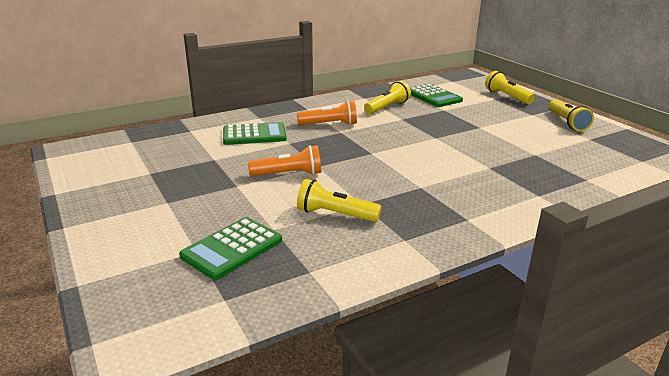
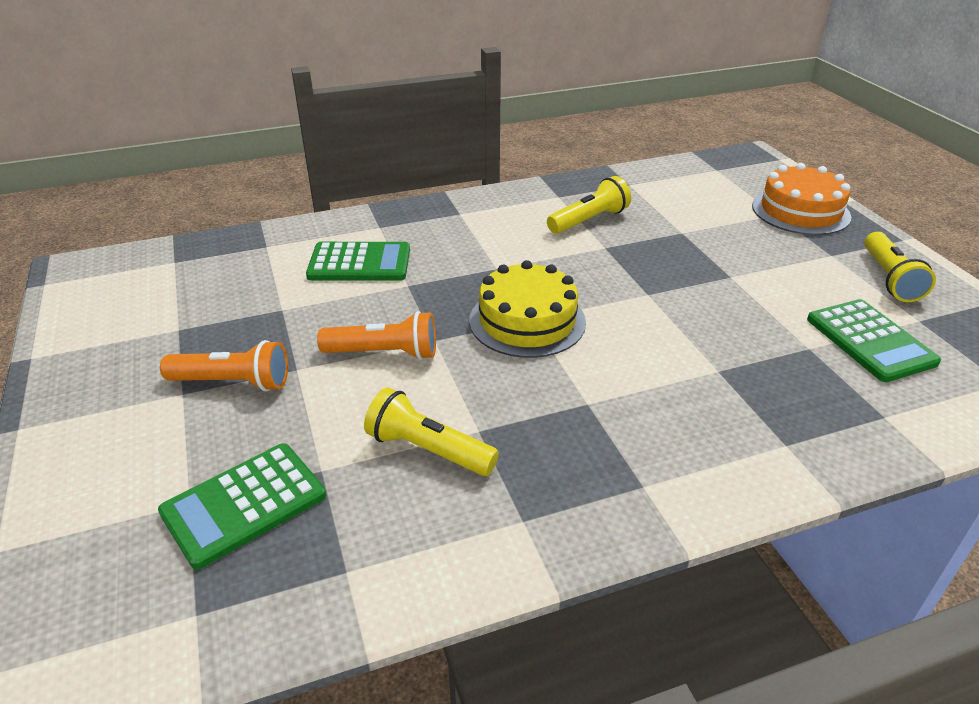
camera: 10 degrees right, 10 degrees up
orange flashlight [297,100,357,125] -> orange flashlight moved to [160,340,288,391]
green calculator [410,84,463,107] -> green calculator moved to [807,299,941,382]
yellow flashlight [485,71,535,104] -> orange cake [752,163,851,235]
none -> yellow cake [469,260,586,358]

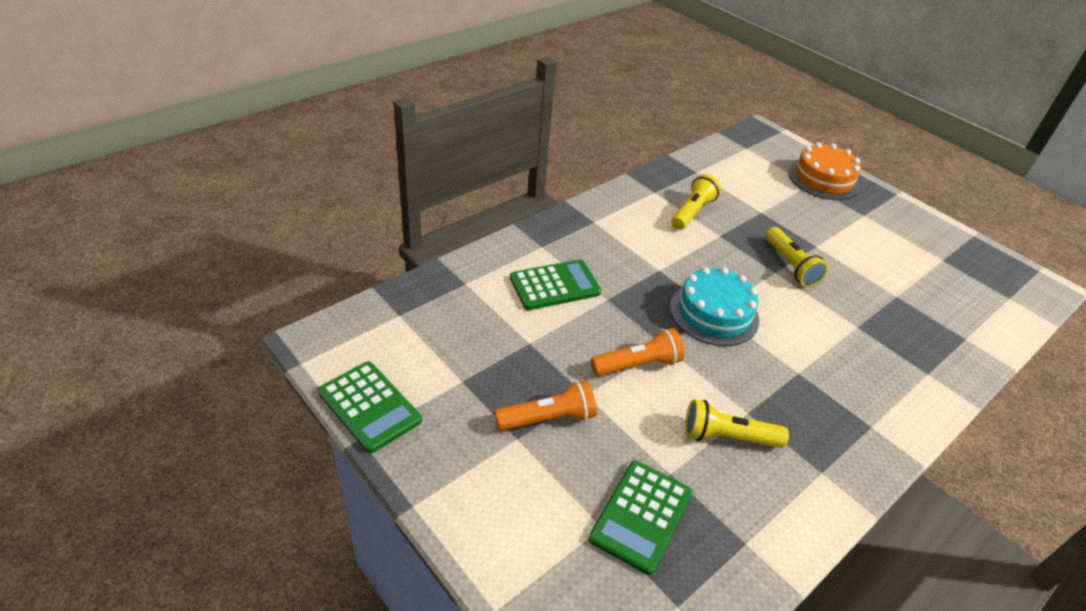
camera: 25 degrees left, 5 degrees up
yellow cake [469,260,586,358] -> turquoise cake [670,267,759,346]
green calculator [807,299,941,382] -> green calculator moved to [318,361,422,453]
yellow flashlight [864,232,936,302] -> yellow flashlight moved to [765,227,828,287]

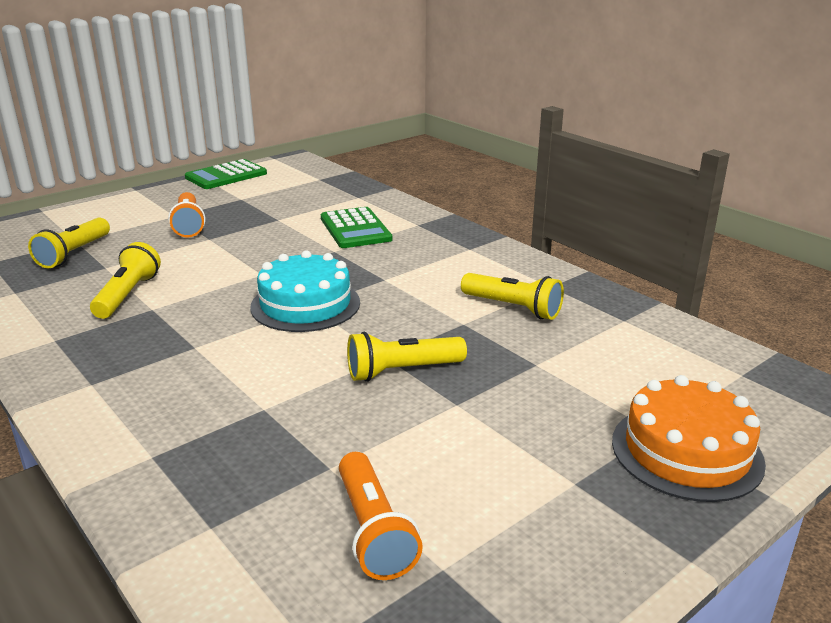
camera: 95 degrees right, 15 degrees down
green calculator [588,460,692,575] -> yellow flashlight [28,218,110,268]
orange flashlight [591,328,684,376] -> orange flashlight moved to [339,452,423,580]

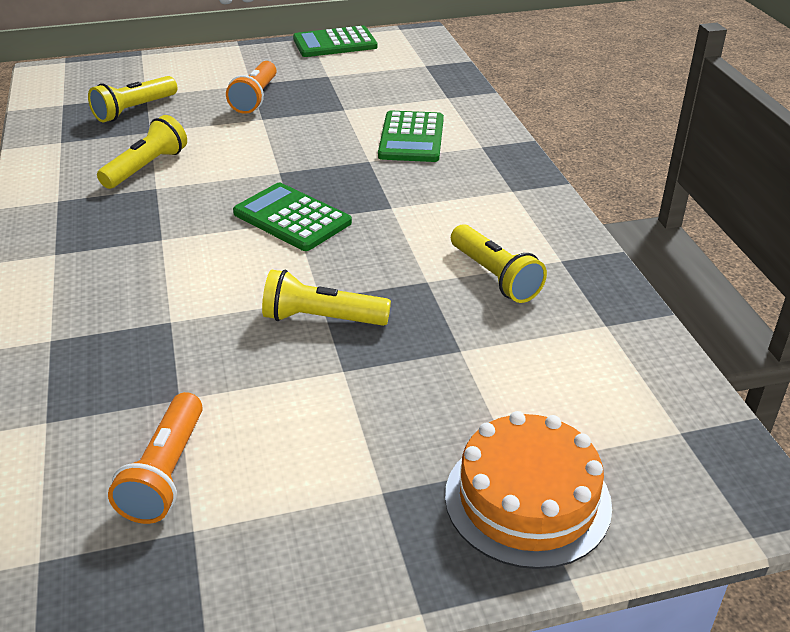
camera: 25 degrees right, 10 degrees up
turquoise cake [250,250,360,332] -> green calculator [233,183,352,251]

